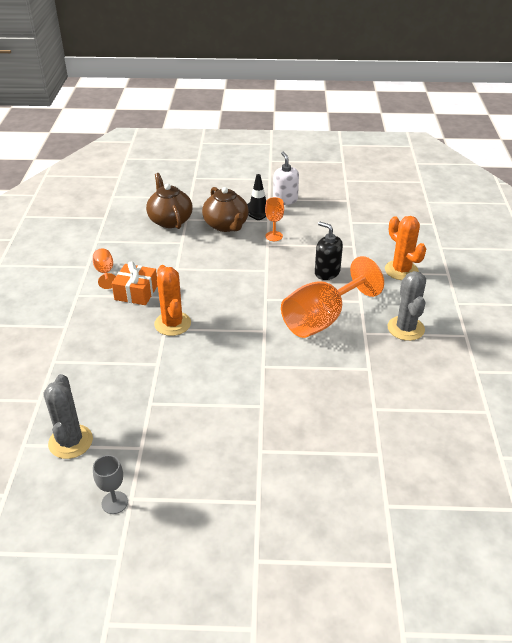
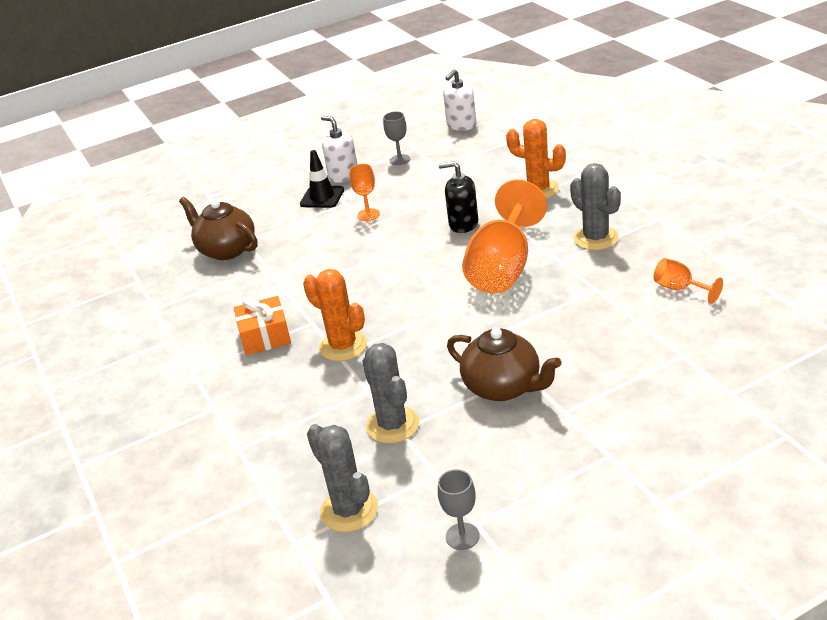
camera: 25 degrees left, 5 degrees down
orange goblet [93,249,116,289] -> orange goblet moved to [654,258,723,304]
brown teapot [202,187,249,232] -> brown teapot moved to [447,328,561,401]
none -> grey cactus [362,343,420,444]
none -> grey goblet [383,112,410,165]
none -> white soap dispenser [443,69,476,131]

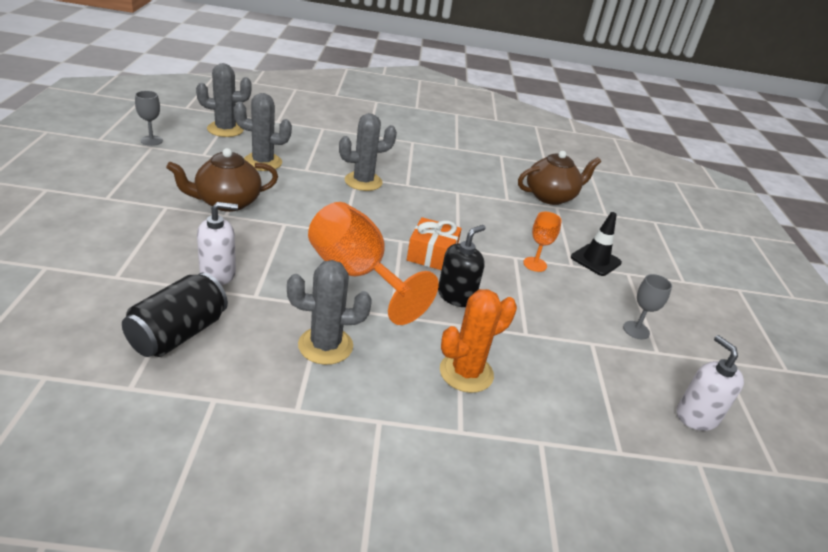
camera: 110 degrees right, 0 degrees up
orange gift [234,296,291,355] -> orange gift moved to [407,217,462,270]
orange cactus [303,269,367,361] -> grey cactus [339,113,397,191]
white soap dispenser [321,116,357,183] -> white soap dispenser moved to [197,202,238,285]
orange goblet [654,258,723,304] -> black can [122,273,228,357]

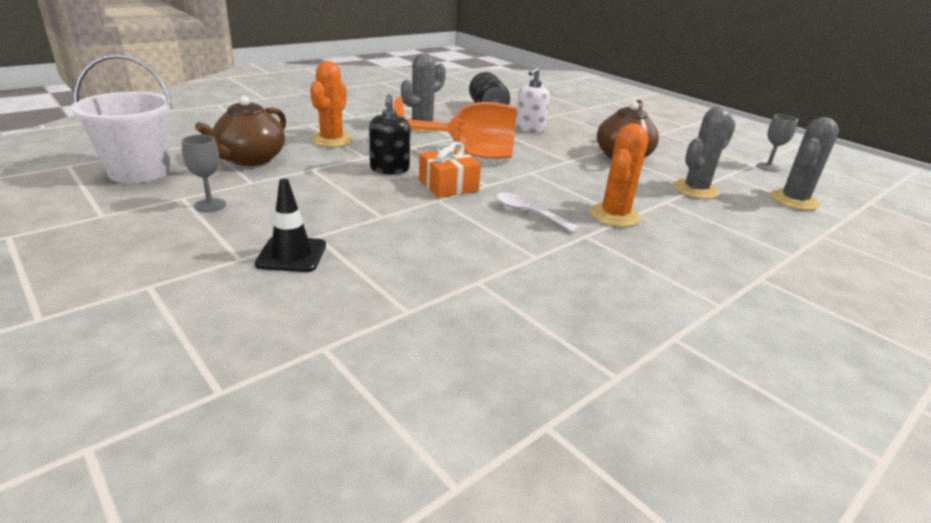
camera: 140 degrees right, 5 degrees down
grey cactus [339,113,397,191] -> orange cactus [590,123,648,227]
brown teapot [518,151,601,205] -> brown teapot moved to [195,96,286,166]
orange goblet [523,212,562,272] -> none
white soap dispenser [677,335,744,431] -> white bucket [71,54,173,183]
none -> white spoon [496,192,579,232]

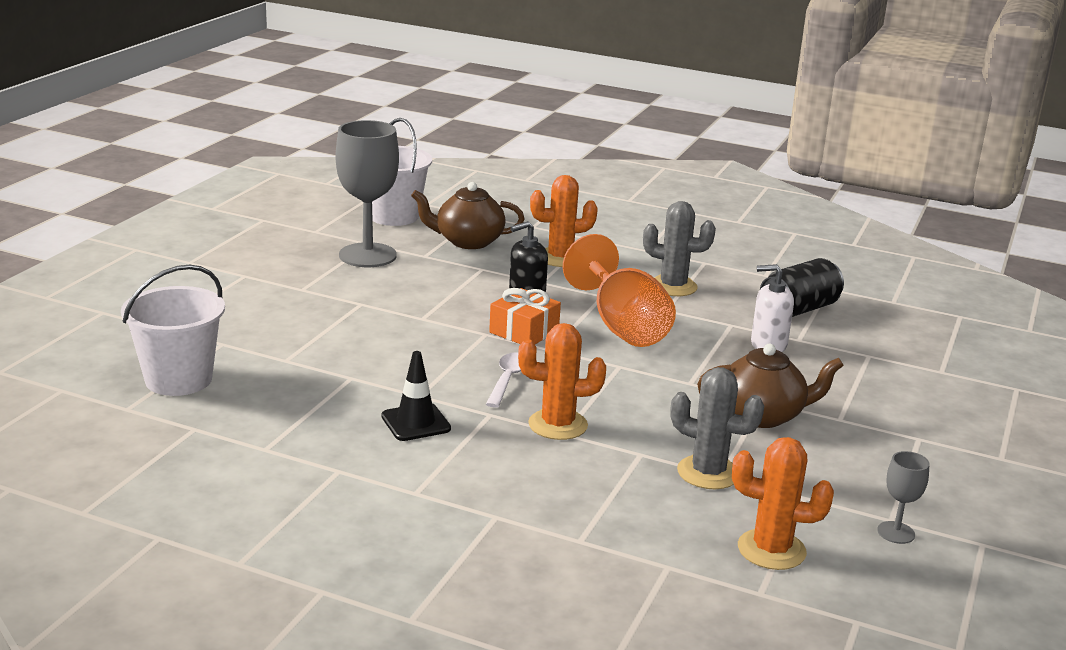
camera: 65 degrees right, 5 degrees down
grey goblet [182,135,226,212] -> grey goblet [336,120,399,267], size x2.20
black traffic cone [255,179,326,272] -> black traffic cone moved to [381,351,451,441]
grey cactus [770,117,839,210] -> orange cactus [732,437,834,570]
none -> white bucket [121,264,225,396]

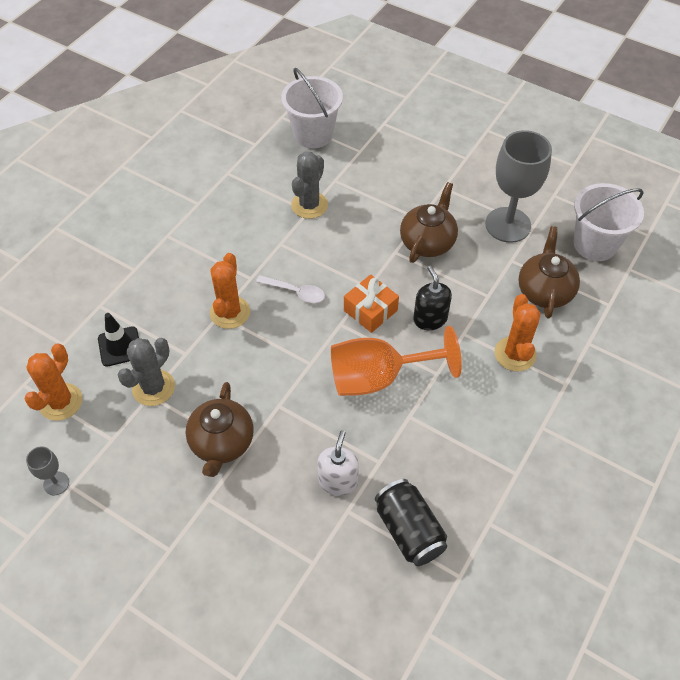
camera: 100 degrees right, 30 degrees up
black traffic cone [381,351,451,441] -> black traffic cone moved to [98,313,139,367]
grey cactus [643,201,716,296] -> grey cactus moved to [291,151,328,219]
none -> brown teapot [400,182,458,263]

